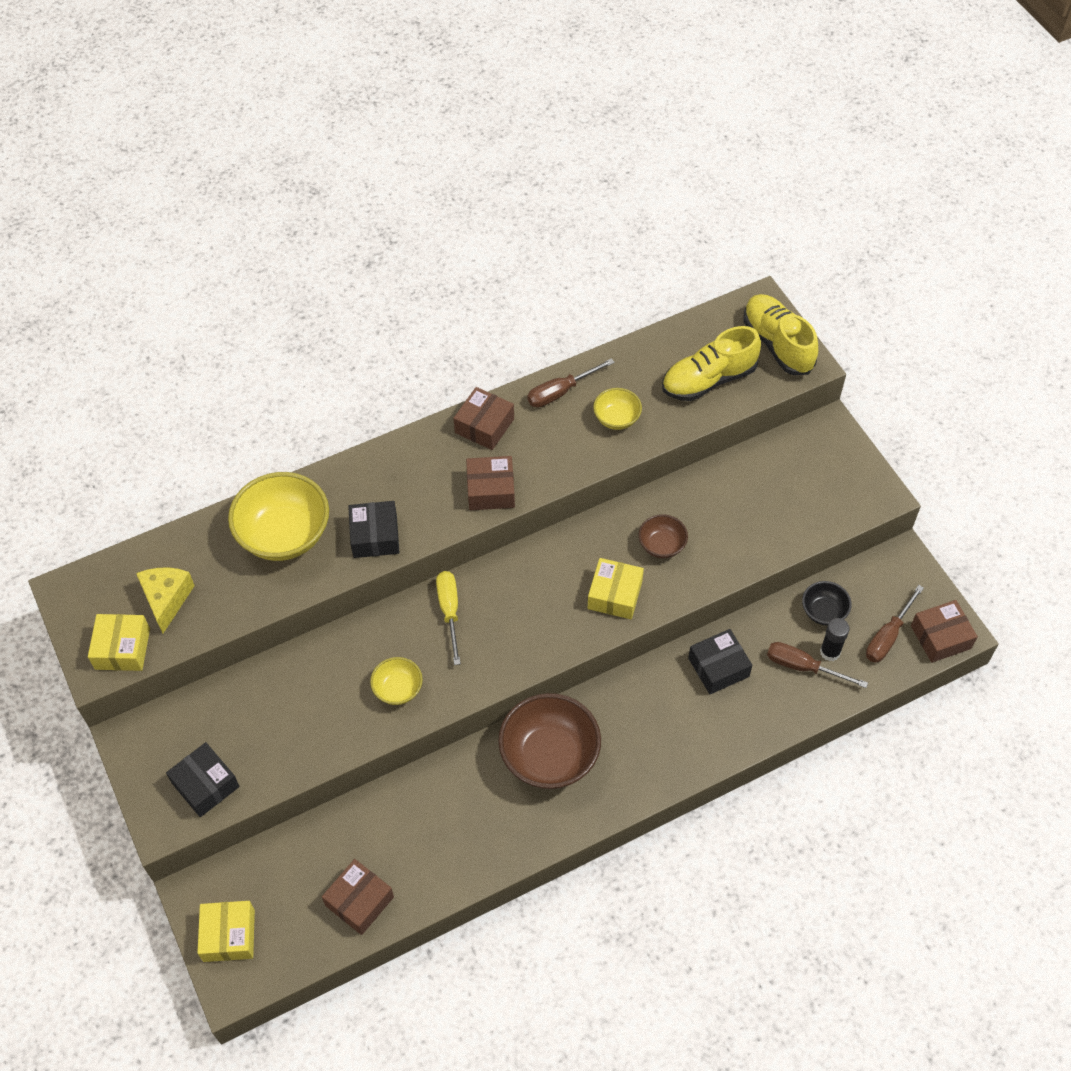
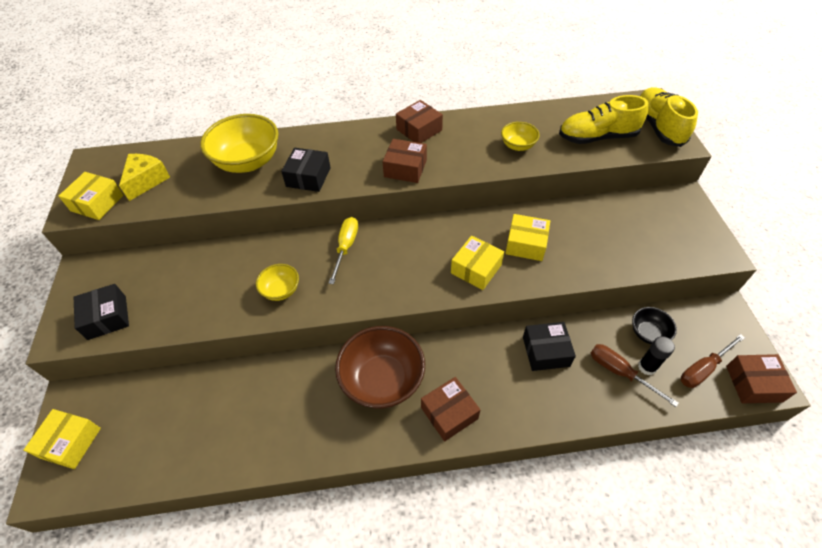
camera: 20 degrees right, 5 degrees down
brown box [322,859,394,935] -> brown box moved to [421,377,480,441]
brown screwdriver [527,358,615,408] -> none
brown bowl [639,514,688,558] -> yellow box [505,214,550,261]

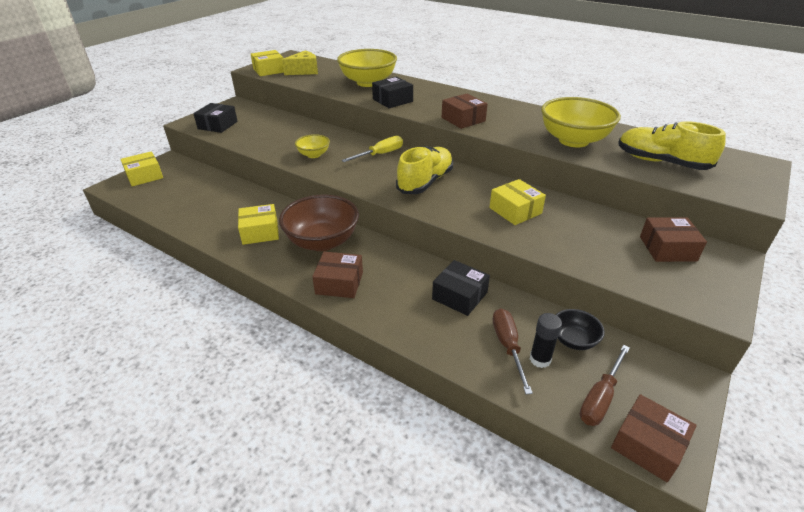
camera: 40 degrees right, 15 degrees down
brown box [396,100,443,143] -> brown box moved to [640,217,707,262]
yellow box [451,236,504,290] -> yellow box moved to [238,204,279,245]
yellow bowl [501,122,540,151] -> yellow bowl [541,97,621,147], size x1.96
yellow shoe [640,87,698,147] -> yellow shoe moved to [396,146,453,194]
brown screwdriver [681,334,745,388] -> brown screwdriver turned 60 degrees counterclockwise [580,345,630,426]

